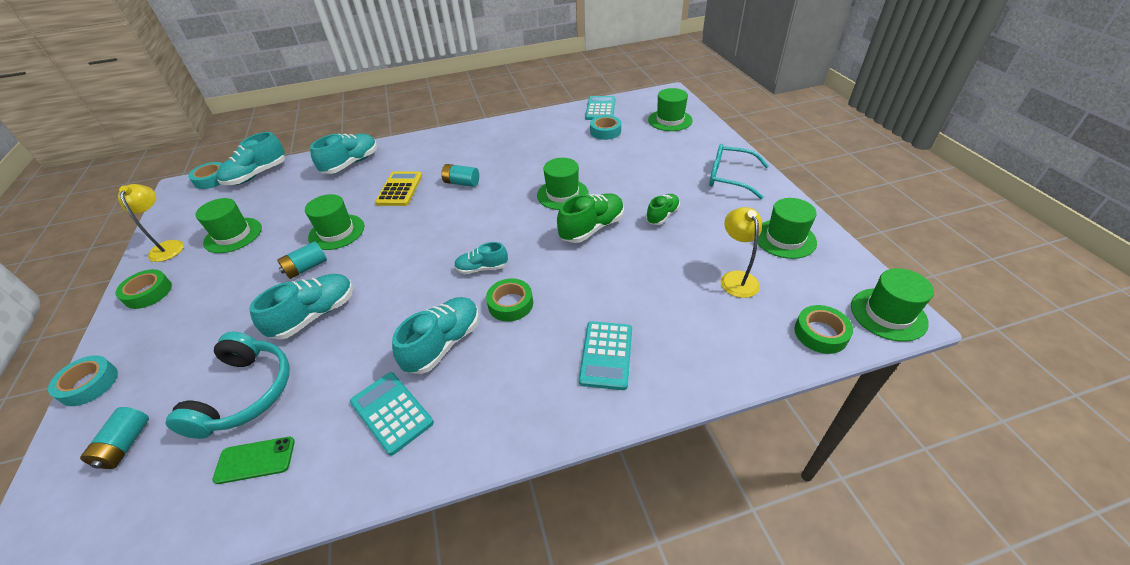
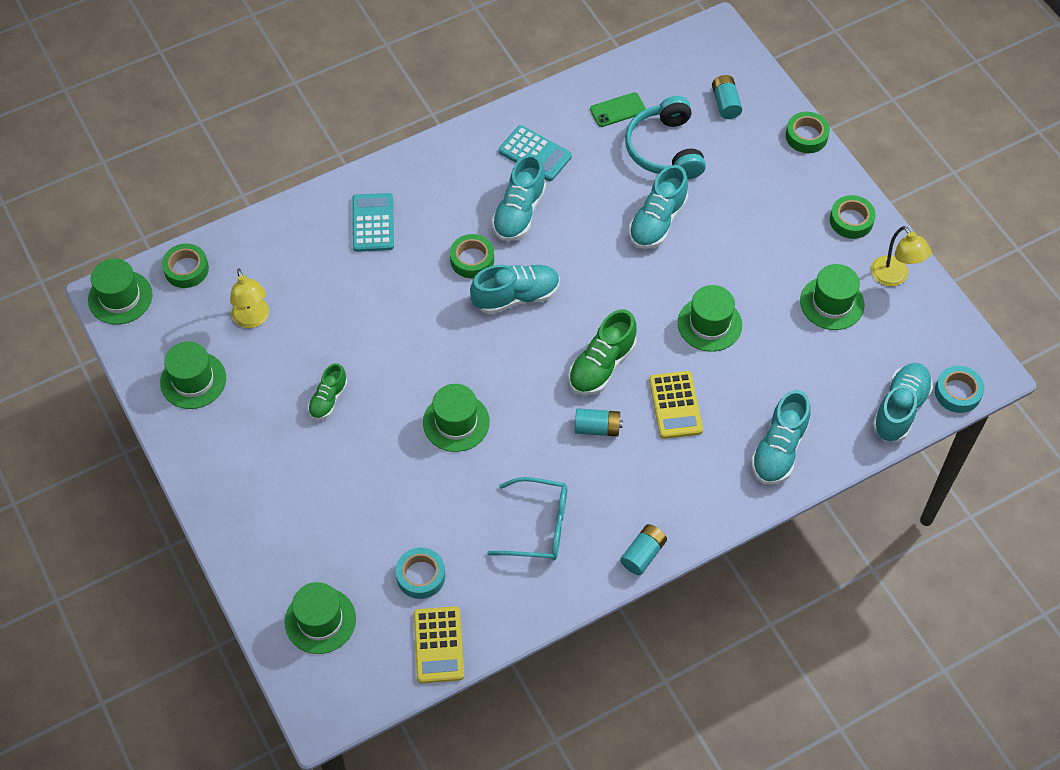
camera: 165 degrees right, 15 degrees up
turquoise tape [48,355,118,406] -> green tape [786,112,830,153]
turquoise battery [277,241,327,279] -> turquoise battery moved to [620,524,667,575]
turquoise shoe [454,242,508,274] -> turquoise shoe [470,265,560,314], size x1.63
green shoe [557,193,624,243] -> green shoe moved to [568,309,636,395]
turquoise calculator [585,96,615,120] -> yellow calculator [414,606,464,683]
turquoise glasses [709,144,769,199] -> turquoise glasses moved to [487,477,567,560]

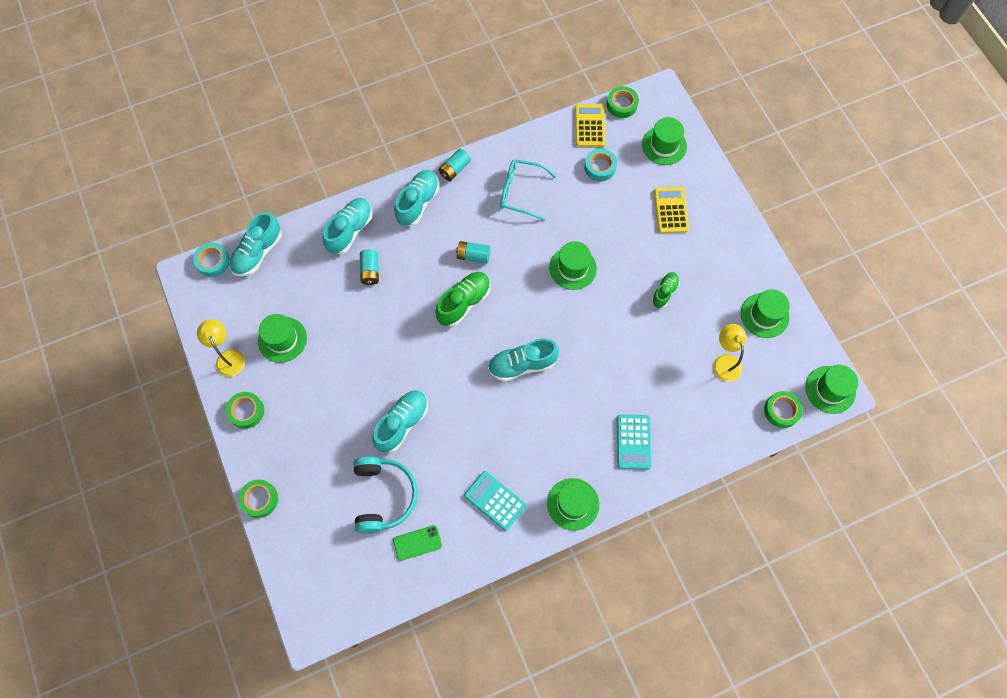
camera: 175 degrees left, 10 degrees up
green tape [450,234,494,278] -> green tape moved to [607,86,639,118]
turquoise shoe [492,154,546,241] -> turquoise shoe moved to [394,170,439,226]
yellow calculator [649,371,703,439] -> yellow calculator moved to [654,187,689,233]
green hat [678,285,742,352] -> green hat moved to [547,478,599,531]
turquoise battery [712,75,742,119] -> turquoise battery moved to [360,249,379,285]

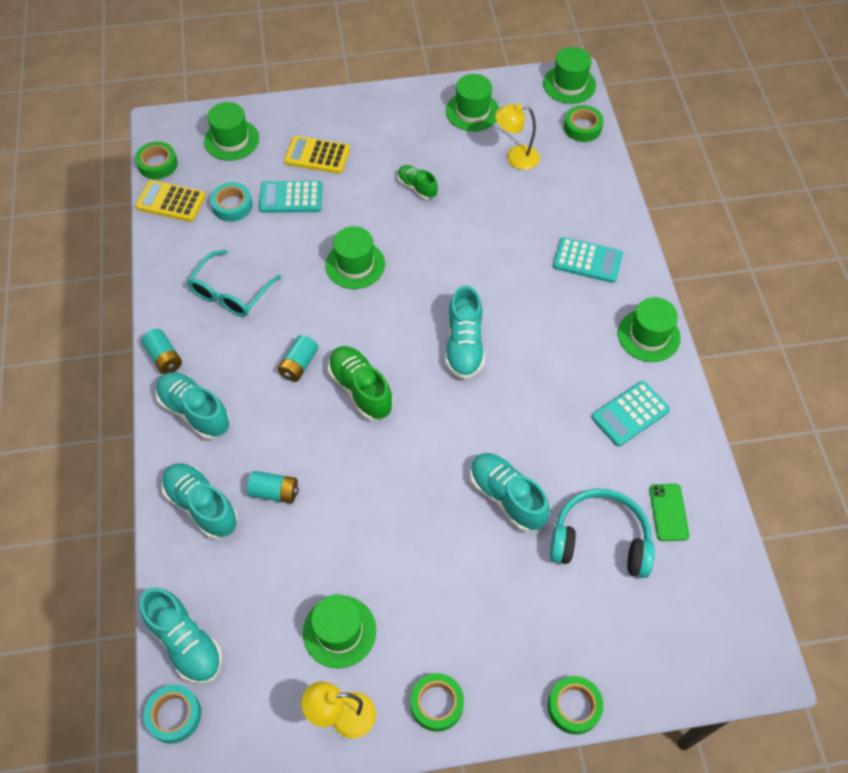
camera: 75 degrees left, 10 degrees down
none -> turquoise calculator [259,181,322,213]

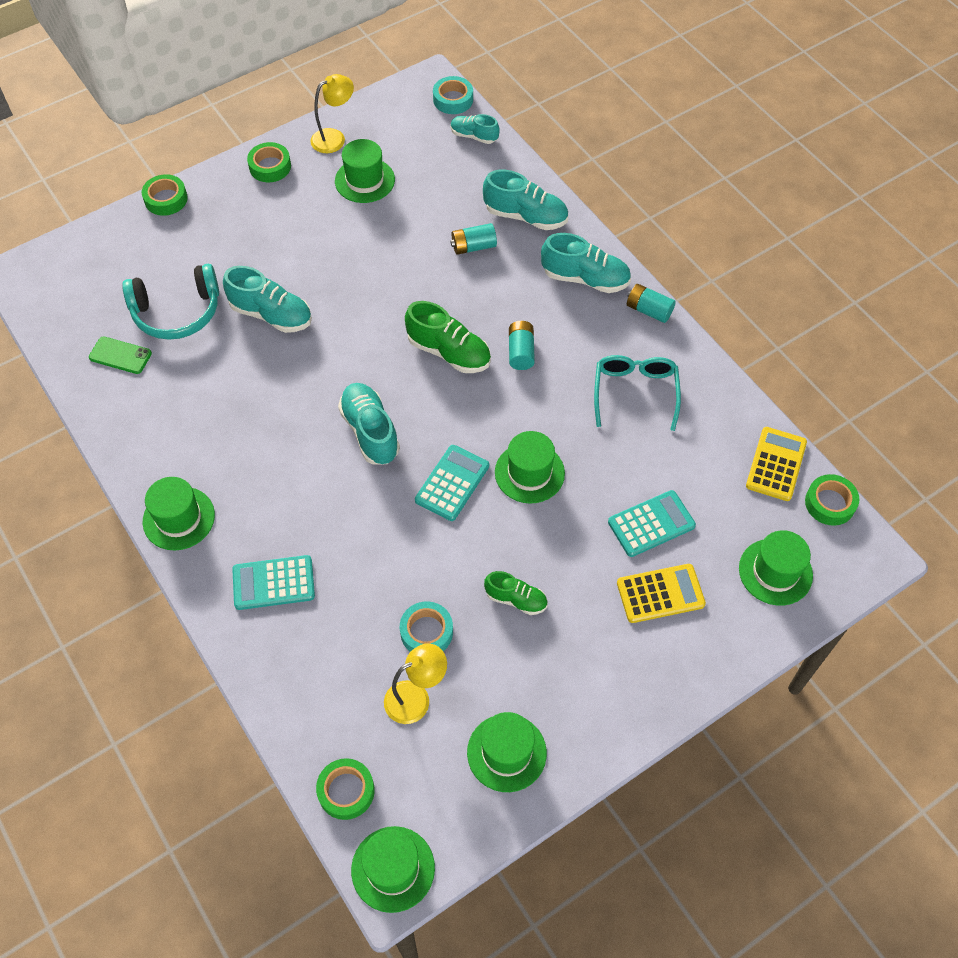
camera: 155 degrees right, 0 degrees up
yellow calculator [135,180,206,222] -> yellow calculator turned 60 degrees counterclockwise [746,427,807,501]
turquoise shoe [140,588,222,684] -> turquoise shoe [450,114,500,144], size x0.62
turquoise tape [210,182,253,222] -> turquoise tape moved to [400,601,453,652]
turquoise calculator [592,381,670,447] -> turquoise calculator moved to [415,445,489,521]
green phone [650,484,689,541] -> green phone turned 45 degrees counterclockwise [89,336,152,374]

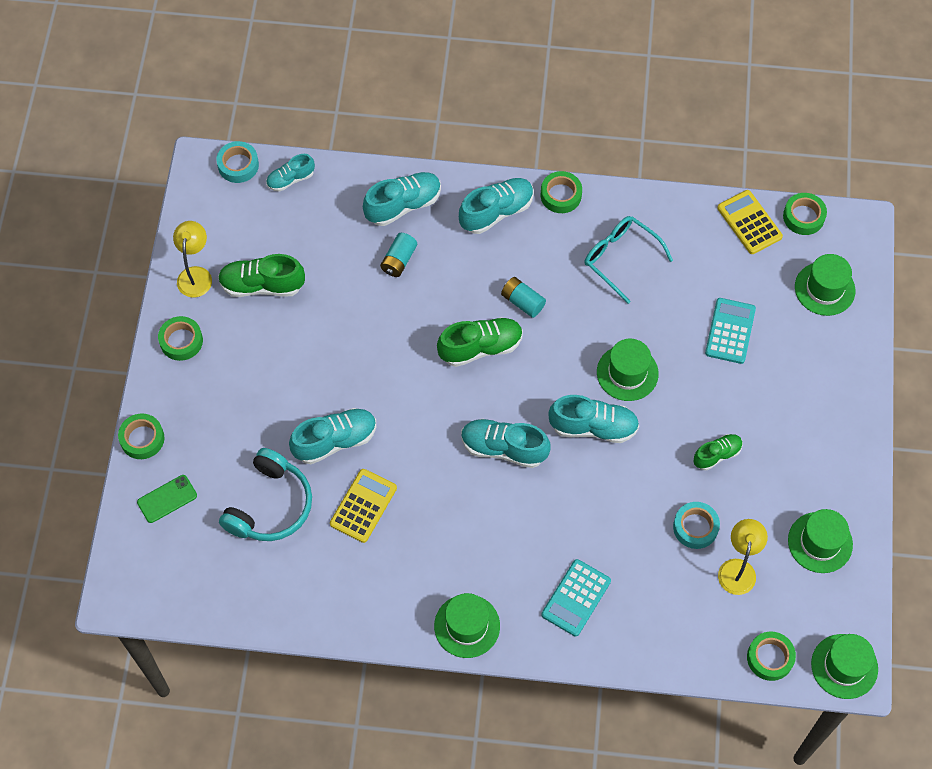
camera: 50 degrees left, 5 degrees up
green phone [89,336,152,374] -> green phone moved to [137,475,197,523]
green hat [335,139,395,203] -> green shoe [218,254,305,297]
turquoise calculator [415,445,489,521] -> turquoise shoe [548,395,639,443]
yellow calculator [617,564,706,623] -> yellow calculator moved to [330,469,397,543]
turquoise battery [627,284,676,323] -> green tape [541,171,582,213]

